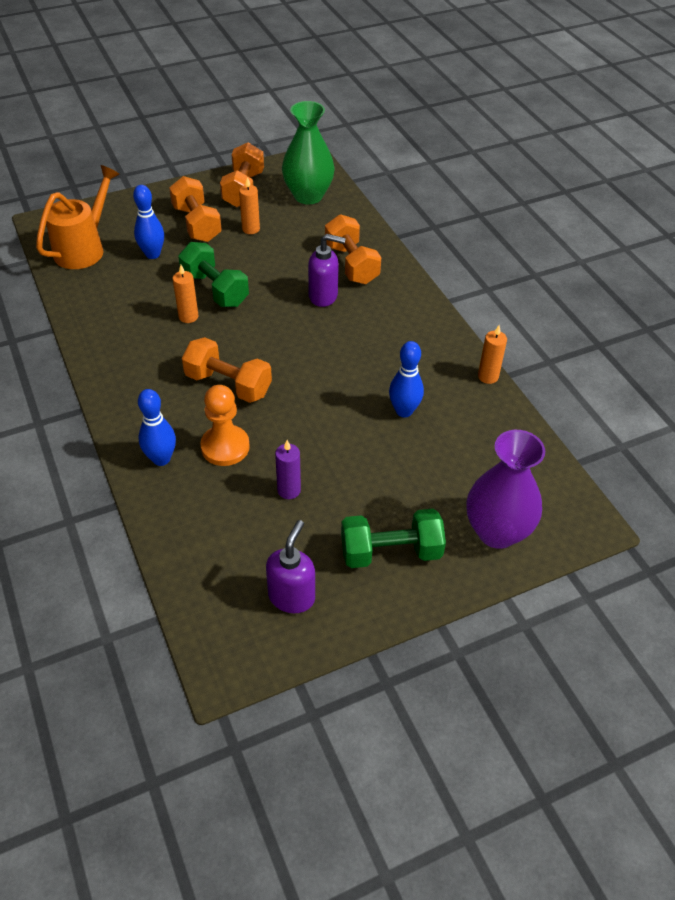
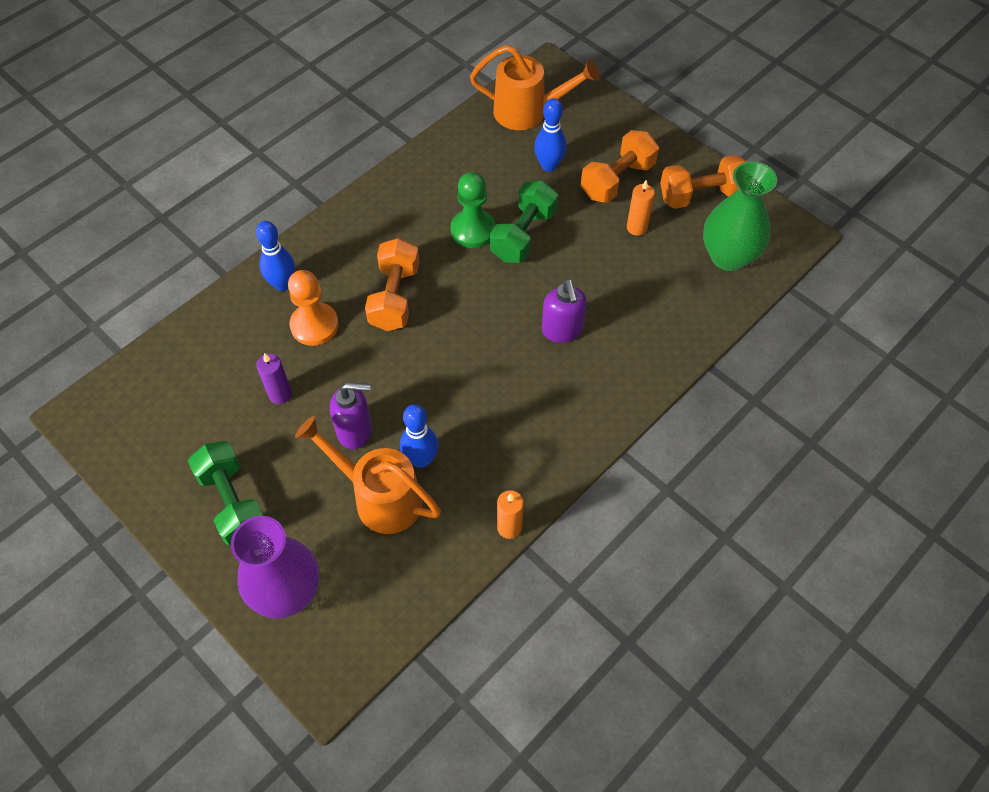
camera: 70 degrees right, 10 degrees up
orange candle [173,265,198,323] -> green pawn [450,172,496,248]
purple soap dispenser [266,520,315,613] -> purple soap dispenser moved to [330,382,372,449]
orange dumbbell [325,214,381,284] -> none
none -> orange watering can [295,416,441,534]

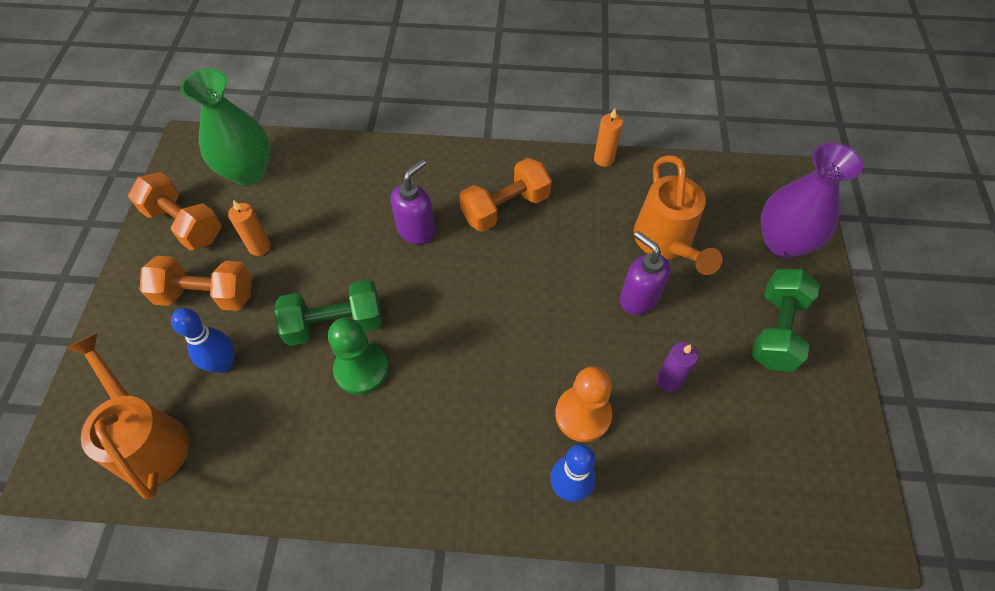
camera: 130 degrees left, 0 degrees up
orange dumbbell [365,238,419,331] -> orange dumbbell moved to [459,158,552,232]
blue bowling pin [400,404,439,468] -> none

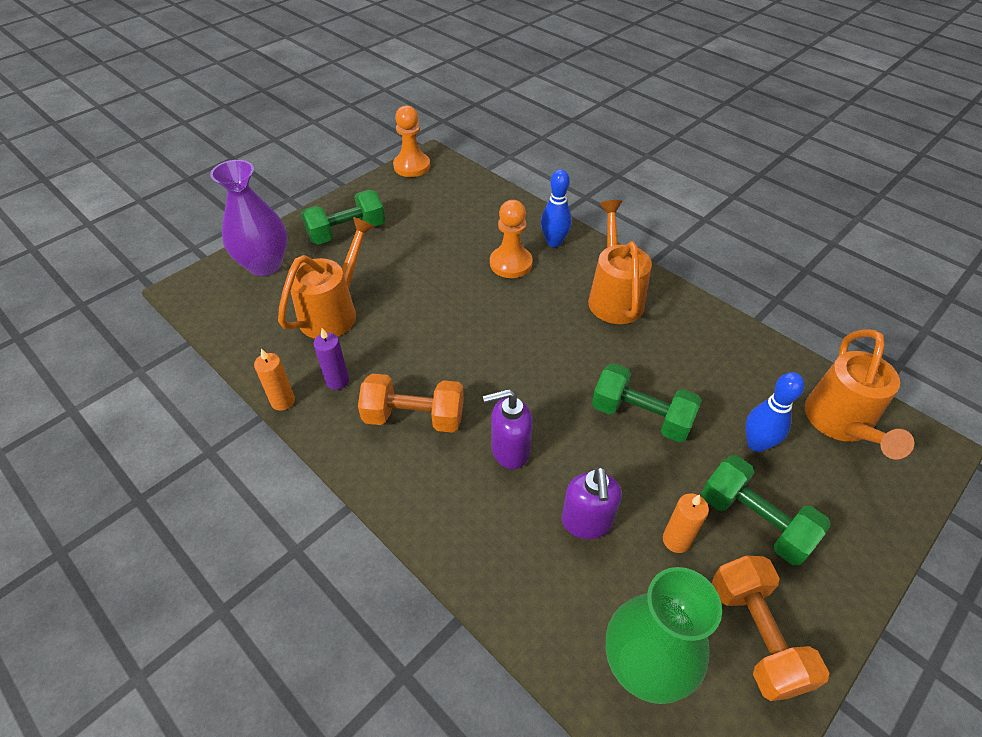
camera: 140 degrees left, 10 degrees down
orange dumbbell [140,256,252,311] -> green dumbbell [701,455,831,565]
green pawn [328,318,388,395] -> none
purple soap dispenser [620,231,671,315] -> purple soap dispenser moved to [562,466,622,539]
purple candle [656,342,698,392] -> purple candle moved to [313,328,349,390]
none -> orange pawn [393,105,430,177]
none -> orange watering can [588,200,652,324]

